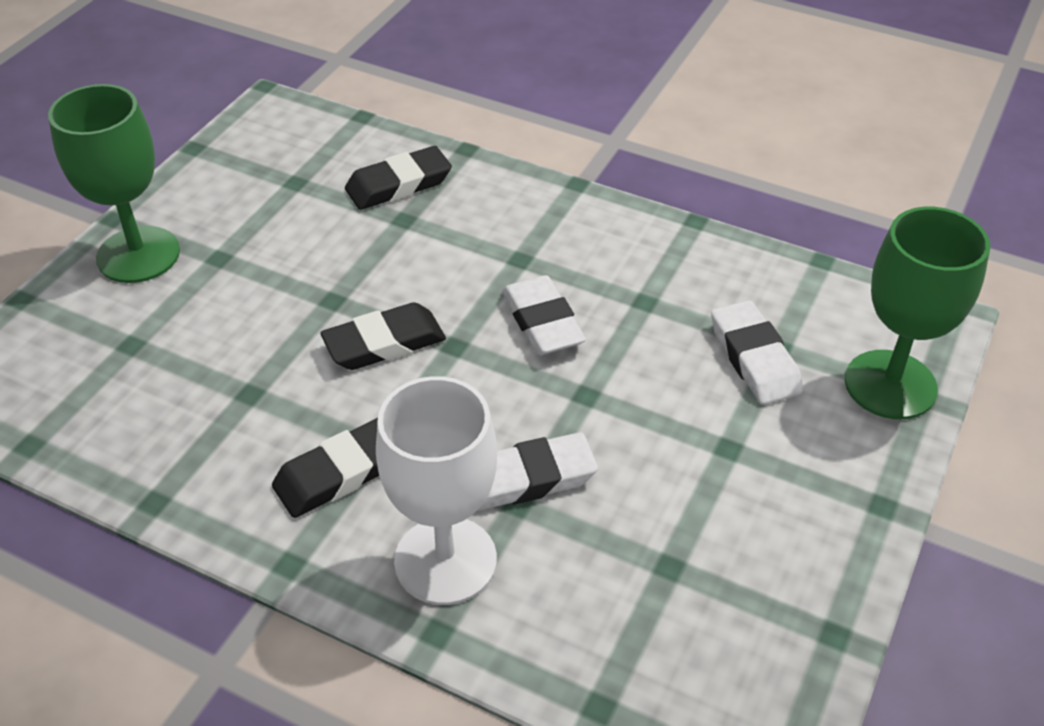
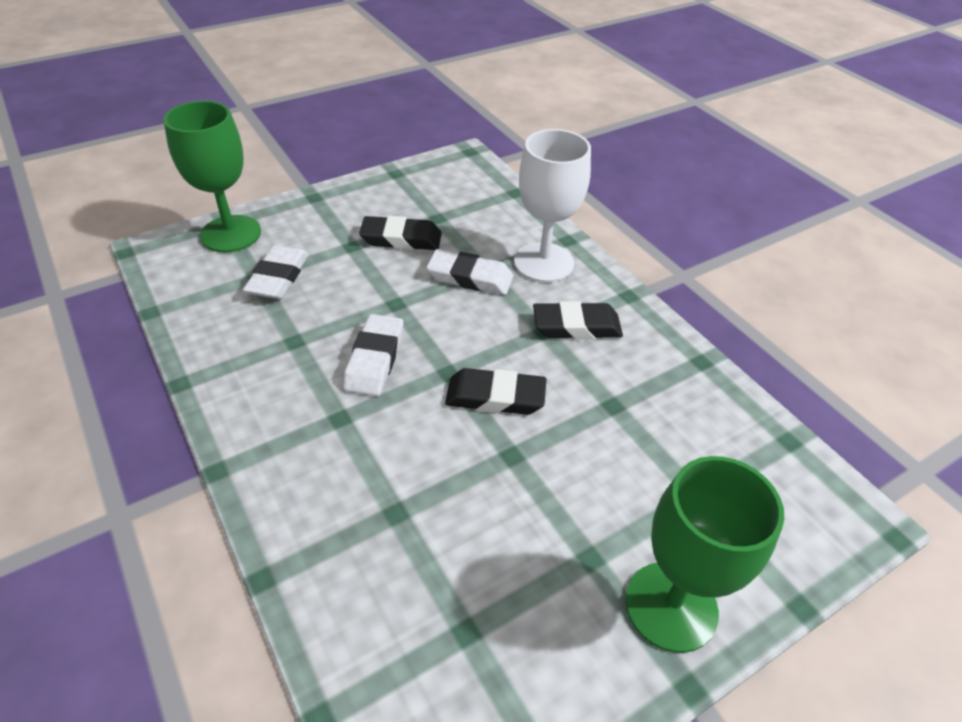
camera: 150 degrees left, 0 degrees up
black eraser [345,146,452,210] -> black eraser moved to [359,216,442,250]

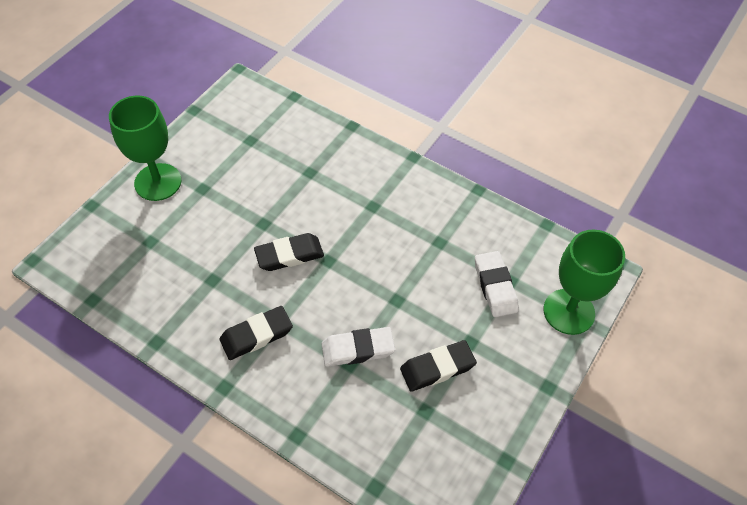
camera: 155 degrees right, 10 degrees up
white eraser [343,314,403,396] -> none
white goblet [514,129,591,282] -> none

